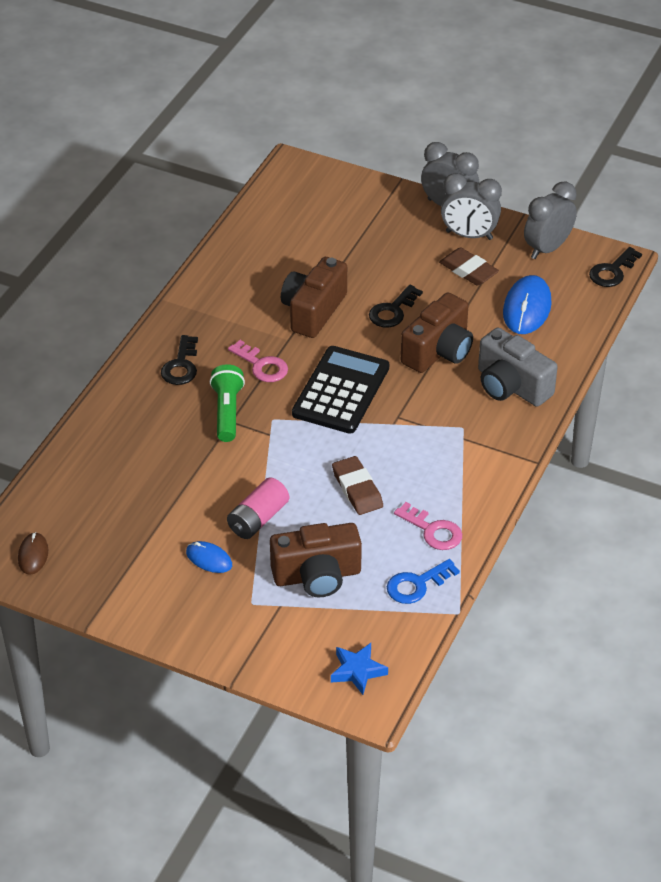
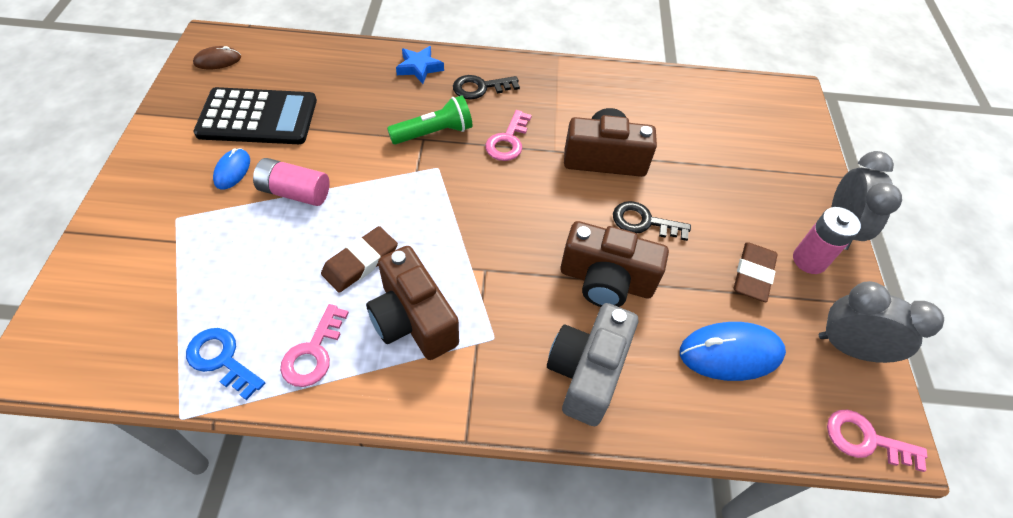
camera: 65 degrees right, 10 degrees up
brown camera [270,523,362,597] -> brown camera moved to [366,246,459,360]
black calculator [292,346,389,434] -> black calculator moved to [193,87,317,144]
blue star [331,643,388,695] -> blue star moved to [396,46,444,84]
grey clock [441,173,502,240] -> pink battery [793,207,861,274]
black key [589,247,642,287] -> pink key [827,410,927,472]

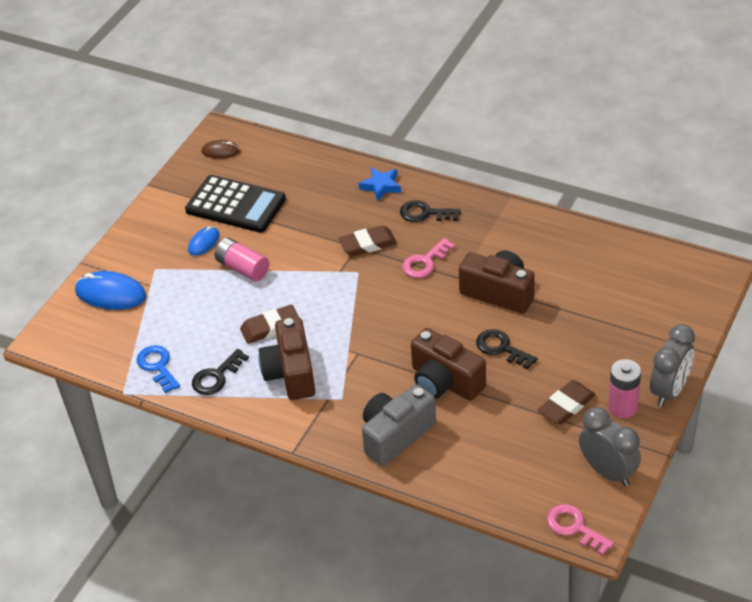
camera: 30 degrees right, 10 degrees down
pink key [280,304,349,387] -> black key [192,349,249,395]
green flashlight [387,96,472,144] -> brown eraser [338,225,397,256]
blue mouse [680,322,786,381] -> blue mouse moved to [75,271,146,310]

